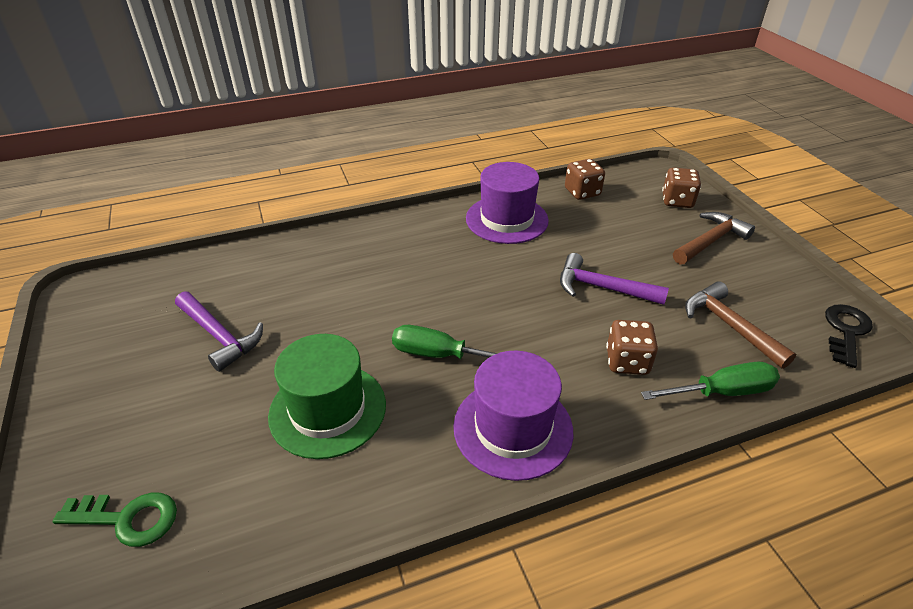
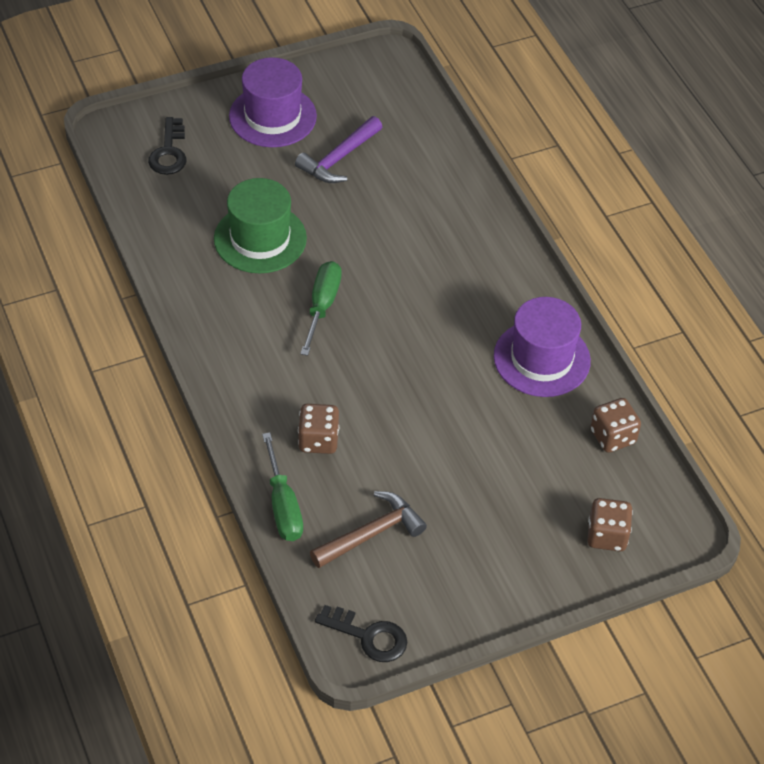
camera: 85 degrees right, 10 degrees up
green key [53,493,177,547] -> black key [148,117,187,175]
purple hat [453,351,573,481] -> purple hat moved to [229,57,317,147]
purple hammer [560,253,669,305] -> none
brown hammer [673,212,755,265] -> none

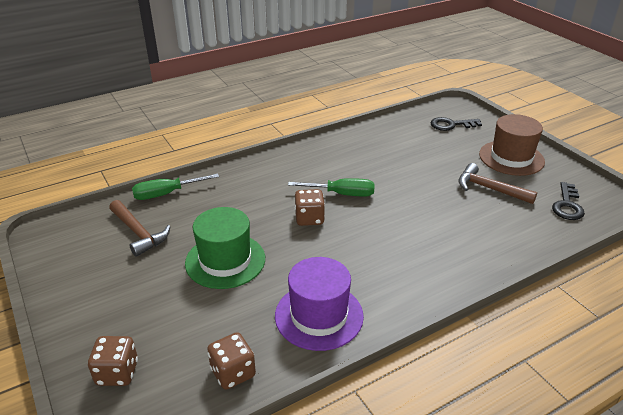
camera: 85 degrees right, 15 degrees down
green hat [214,178,307,273] -> green hat moved to [185,207,265,289]
purple hat [229,57,317,147] -> brown hat [479,114,545,176]
purple hammer [295,116,382,183] -> brown hammer [459,163,537,204]
brown dice [298,404,339,454] -> brown dice moved to [295,189,325,226]
black key [315,605,407,662] -> black key moved to [552,182,585,220]

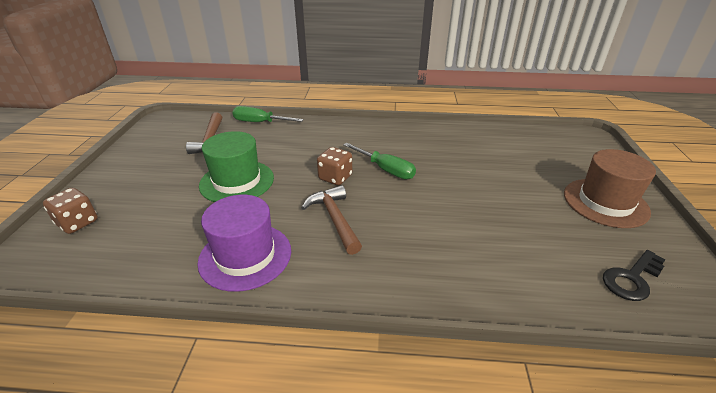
camera: 35 degrees right, 0 degrees up
brown dice [207,332,256,390] -> none
black key [430,117,482,131] -> none
brown hammer [459,163,537,204] -> brown hammer moved to [302,185,362,255]

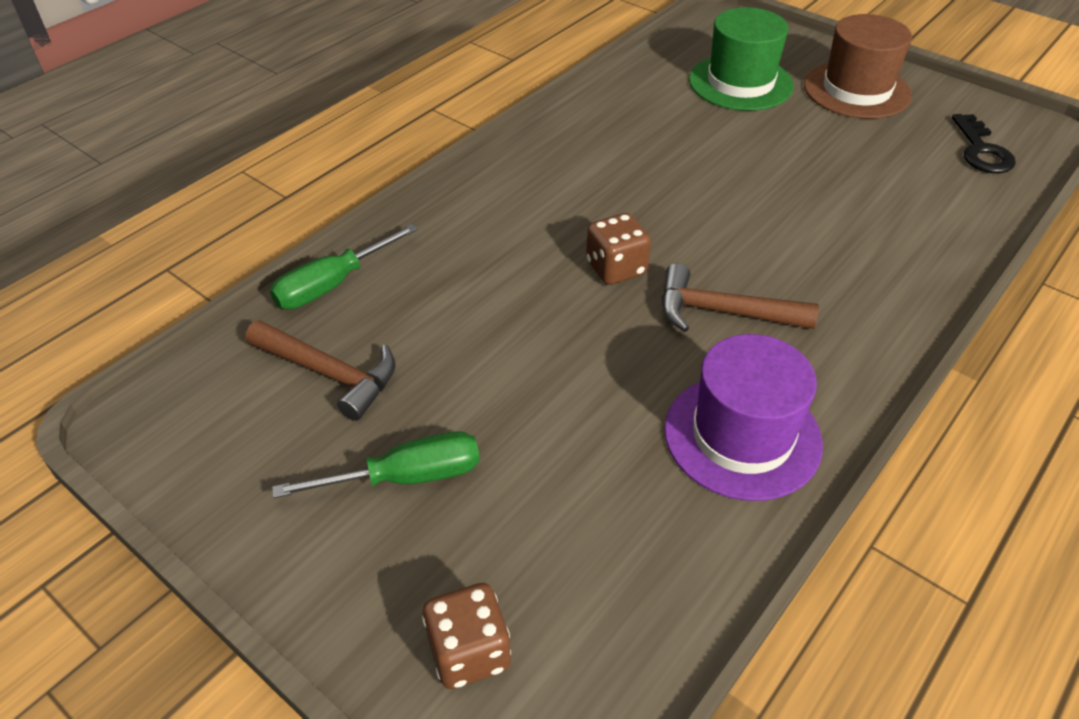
camera: 55 degrees left, 10 degrees up
green hat [199,131,274,202] -> green hat moved to [689,7,794,111]
green screwdriver [343,143,416,179] -> green screwdriver moved to [272,431,480,498]

